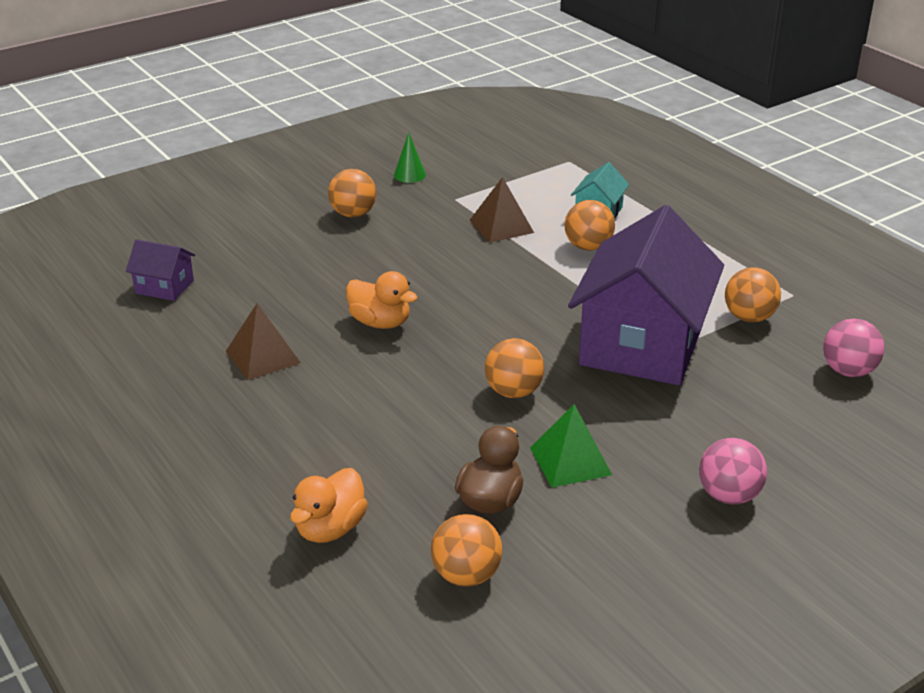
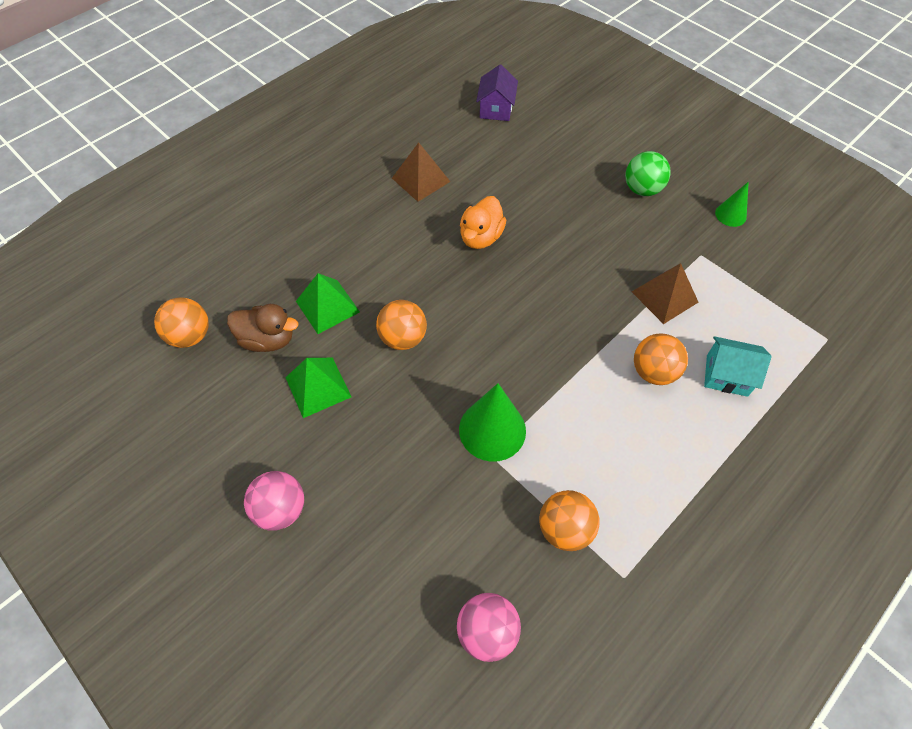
camera: 80 degrees right, 25 degrees up
orange duck [290,468,368,543] -> none
orange ball [328,169,376,217] -> green ball [625,151,670,196]
purple house [568,205,724,385] -> green cone [459,383,526,462]
none -> green pyramid [296,273,360,334]

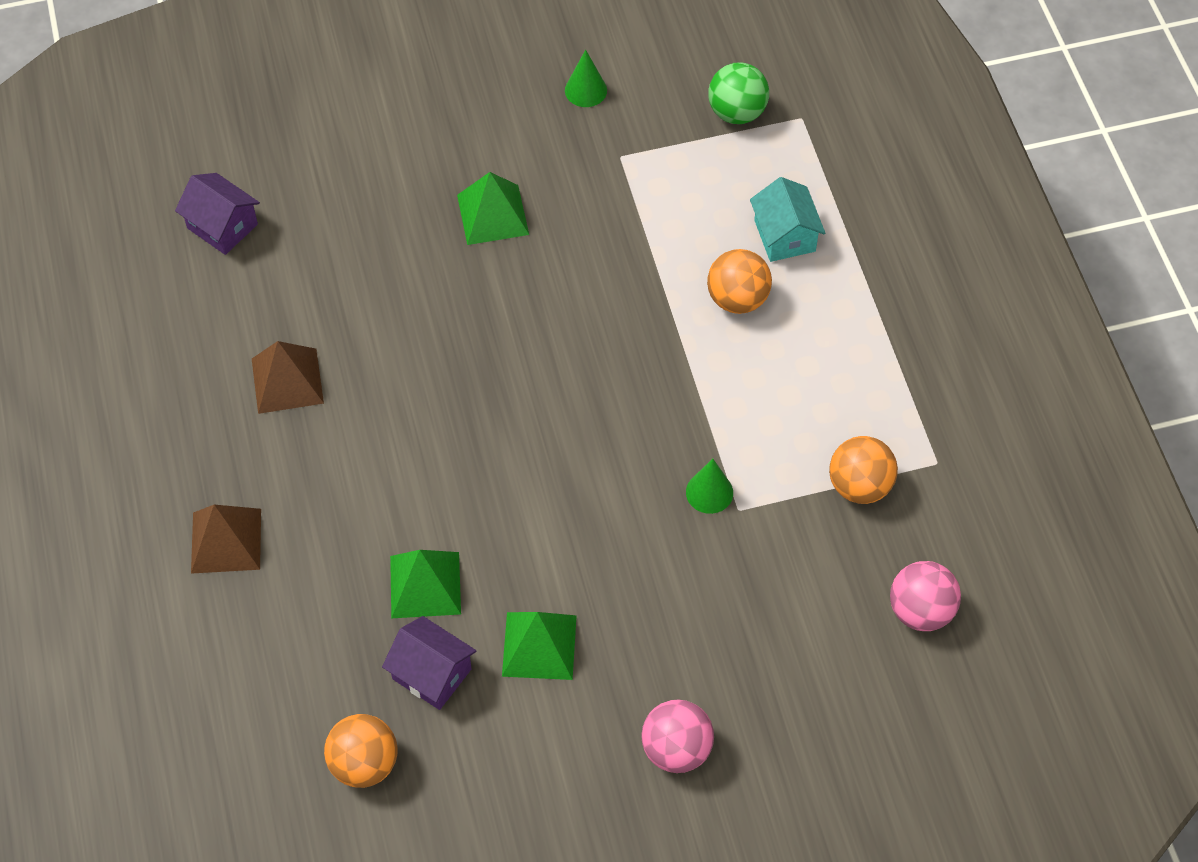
camera: 60 degrees left, 0 degrees up
brown duck [227,304,298,352] -> purple house [382,616,476,710]
orange ball [376,300,427,350] -> none
green cone [459,383,526,462] -> green cone [686,459,733,514], size x0.56
orange duck [460,196,506,249] -> none
green ball [625,151,670,196] -> green ball moved to [708,63,769,124]
brown pyramid [632,263,699,324] -> brown pyramid moved to [191,505,261,574]
turquoise house [704,336,771,397] -> turquoise house turned 60 degrees counterclockwise [750,177,825,262]
none -> green pyramid [457,172,529,245]

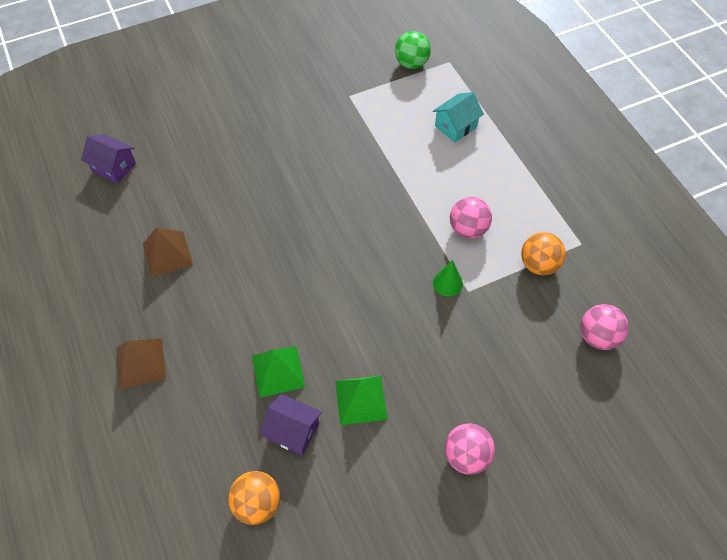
camera: 10 degrees left, 0 degrees up
green pyramid [457,172,529,245] -> none
green cone [565,50,607,107] -> none
orange ball [707,249,772,314] -> none
turquoise house [750,177,825,262] -> turquoise house turned 75 degrees clockwise [433,92,484,143]
none -> pink ball [450,197,492,239]

